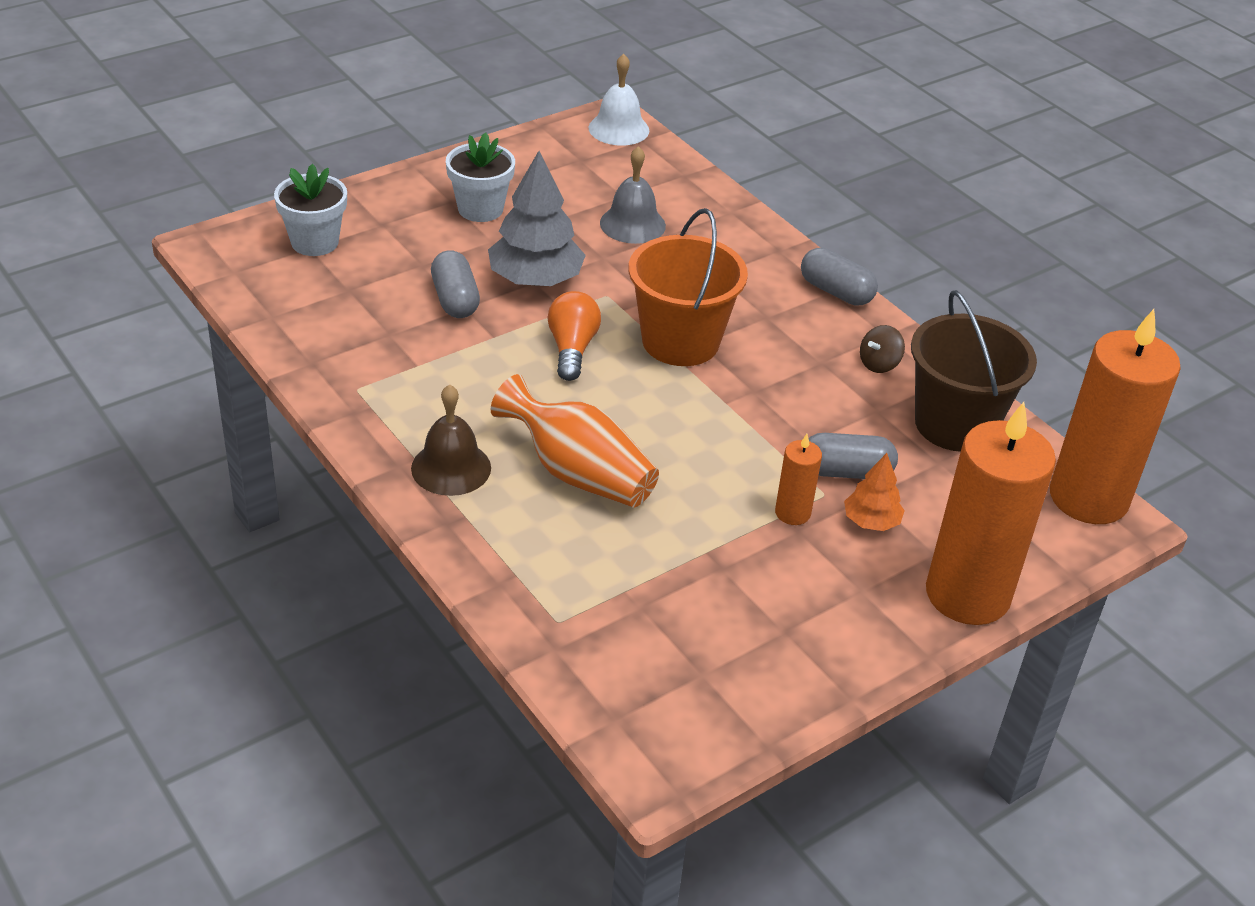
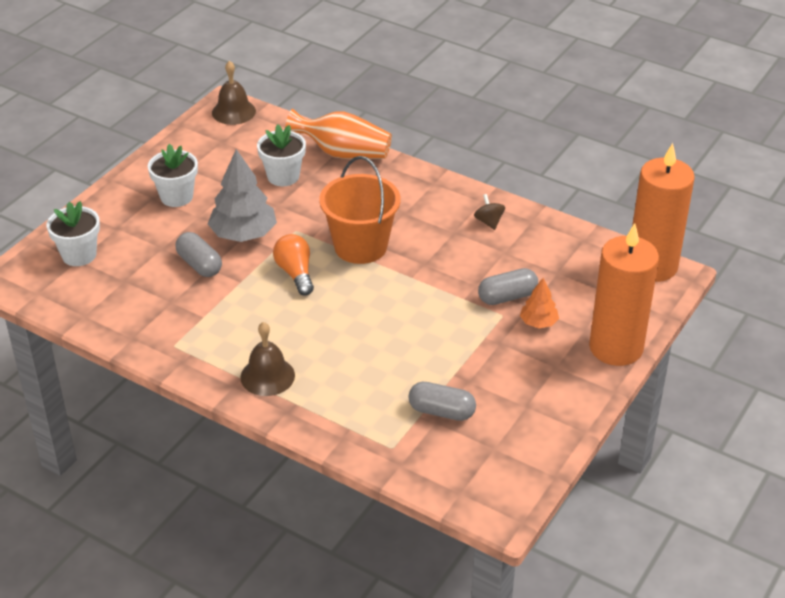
camera: 20 degrees left, 0 degrees up
orange vase [490,374,659,508] -> orange vase moved to [285,109,392,159]
white bell [588,54,649,146] -> brown bell [212,61,256,125]
grey bell [600,146,666,244] -> white flower pot [257,124,306,186]
orange candle [775,434,822,525] -> none
grey capsule [801,248,878,305] -> grey capsule moved to [408,382,476,421]
brown spinning top [860,325,905,373] -> brown spinning top turned 135 degrees clockwise [474,194,505,230]
brown bucket [911,290,1037,452] -> none

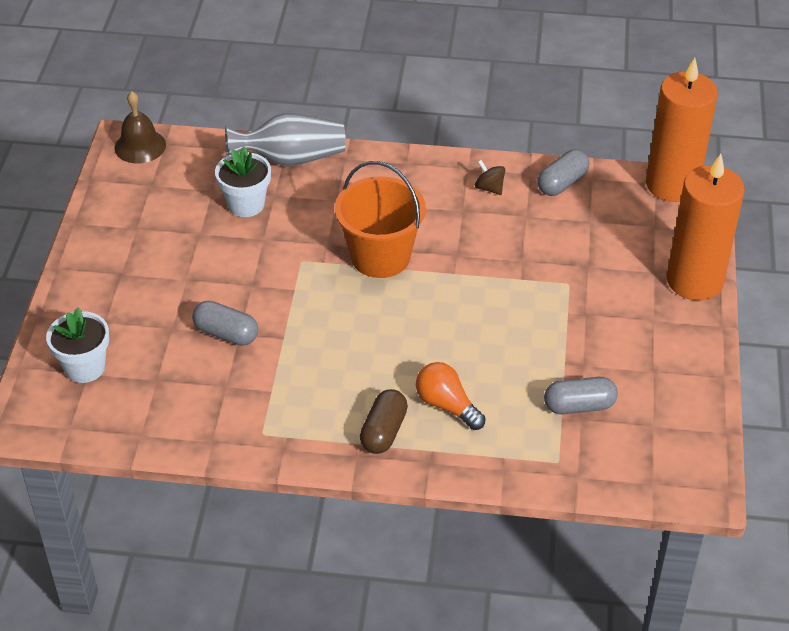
camera: 25 degrees left, 5 degrees up
white flower pot [148,144,198,207] -> none
grey tree [208,149,277,242] -> none
brown bell [240,322,295,396] -> brown capsule [360,389,408,454]
orange light bulb [273,234,314,295] -> orange light bulb moved to [416,362,486,430]
orange vase [285,109,392,159] -> grey vase [225,113,346,166]
grey capsule [478,268,538,305] -> grey capsule moved to [537,149,590,196]
orange tree [520,278,559,328] -> none

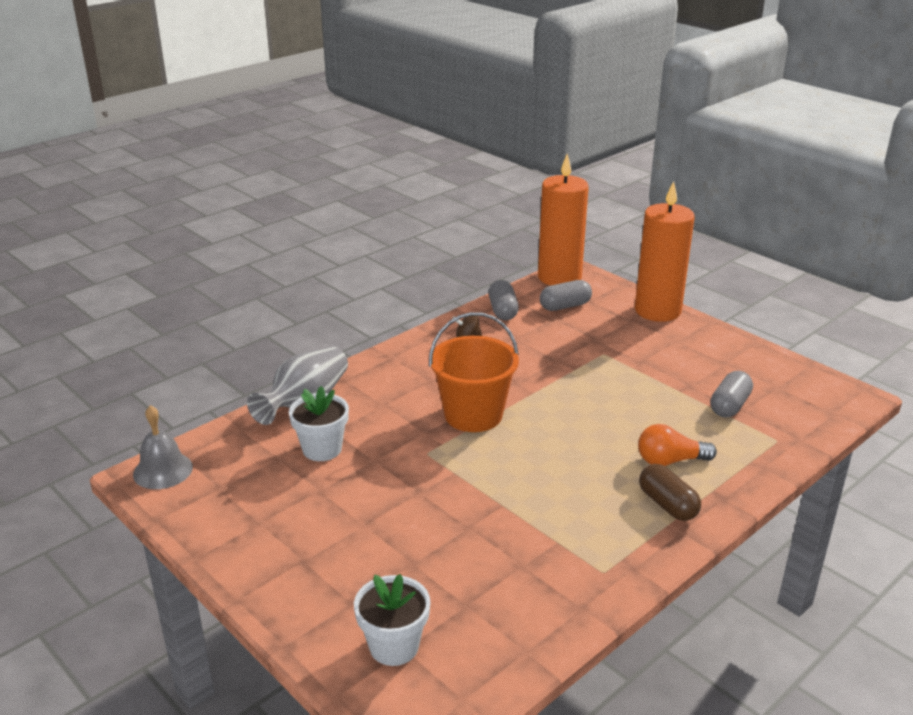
camera: 50 degrees left, 15 degrees down
brown bell [115,91,166,163] -> grey bell [133,405,193,489]
grey capsule [192,301,258,345] -> grey capsule moved to [540,280,592,311]

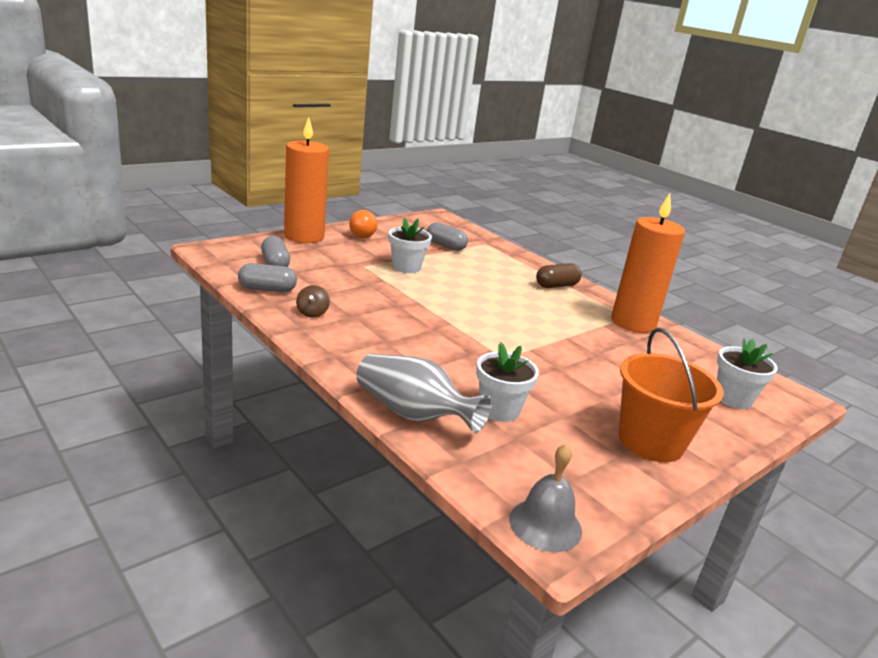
camera: 90 degrees left, 5 degrees down
orange bucket [429,312,519,432] -> orange bucket moved to [619,328,724,462]
orange candle [538,153,589,286] -> orange candle moved to [611,194,685,333]
orange light bulb [638,424,717,466] -> orange light bulb moved to [349,210,377,238]
none -> white flower pot [389,218,432,273]

